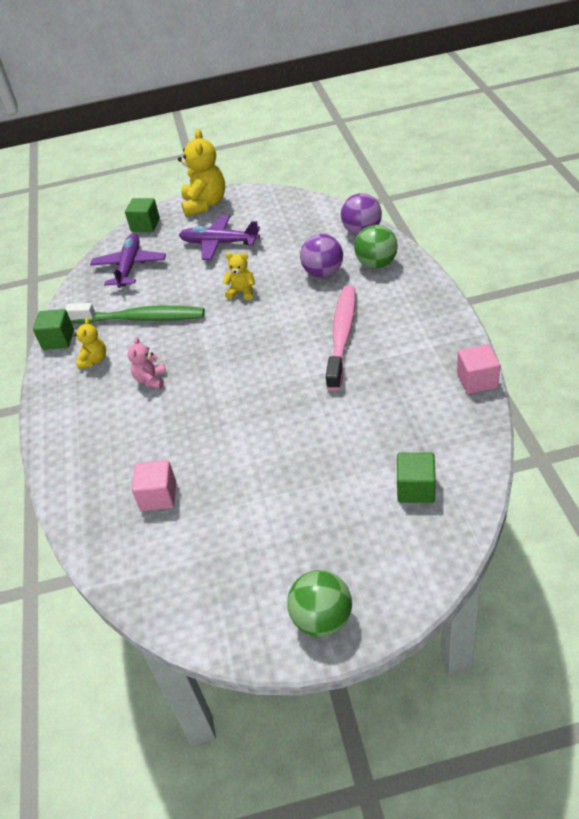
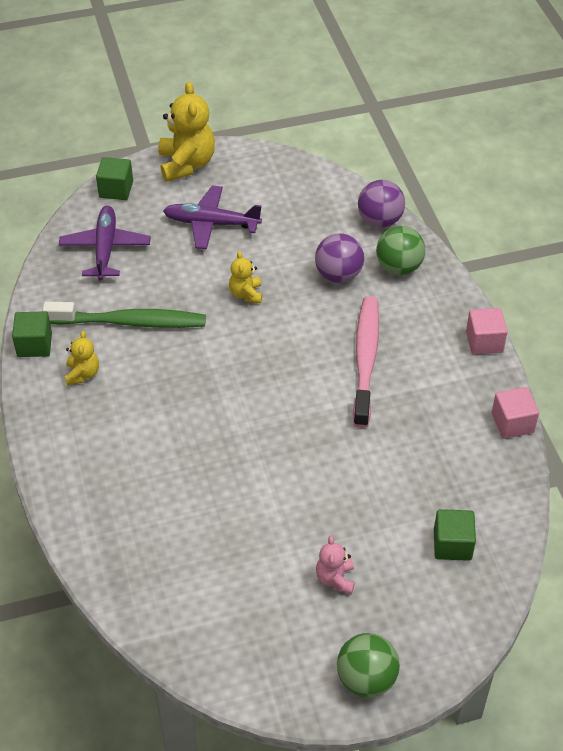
camera: 10 degrees left, 5 degrees up
pink teddy bear [128,337,166,389] -> pink teddy bear moved to [316,535,355,594]
pink cube [132,460,176,511] -> pink cube moved to [466,308,508,355]
yellow teddy bear [223,253,255,300] -> yellow teddy bear turned 105 degrees counterclockwise [229,251,262,303]

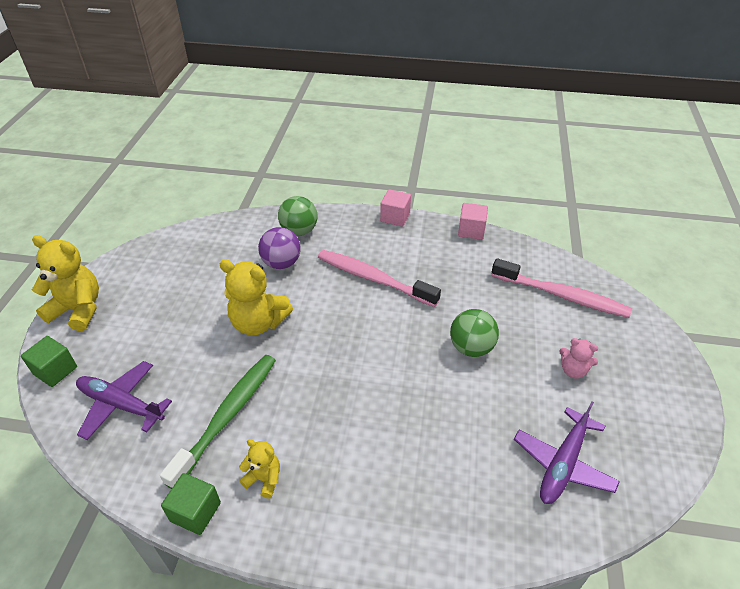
camera: 65 degrees left, 5 degrees down
purple plane [163,186,262,249] -> purple plane moved to [514,401,620,504]
yellow teddy bear [229,251,262,303] -> yellow teddy bear [220,259,293,336], size x1.88
green ball [337,633,400,697] -> green ball moved to [450,309,499,357]
purple ball [358,180,405,227] -> none
green cube [434,509,476,561] -> pink toothbrush [491,258,632,318]

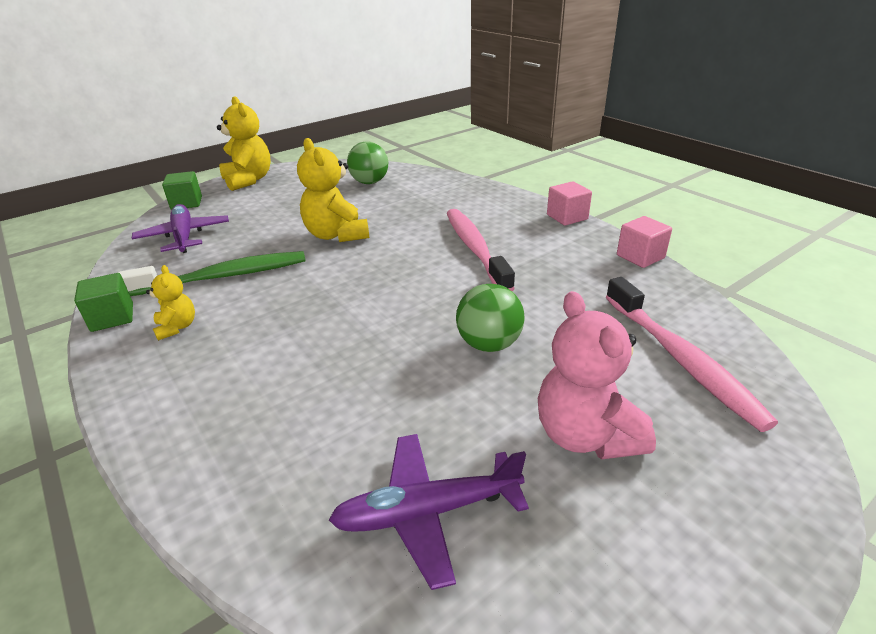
camera: 45 degrees right, 10 degrees down
purple ball [258,227,301,269] -> none
green ball [278,196,318,236] -> green ball moved to [347,141,388,184]
pink teddy bear [559,338,598,379] -> pink teddy bear [538,291,656,460], size x1.88

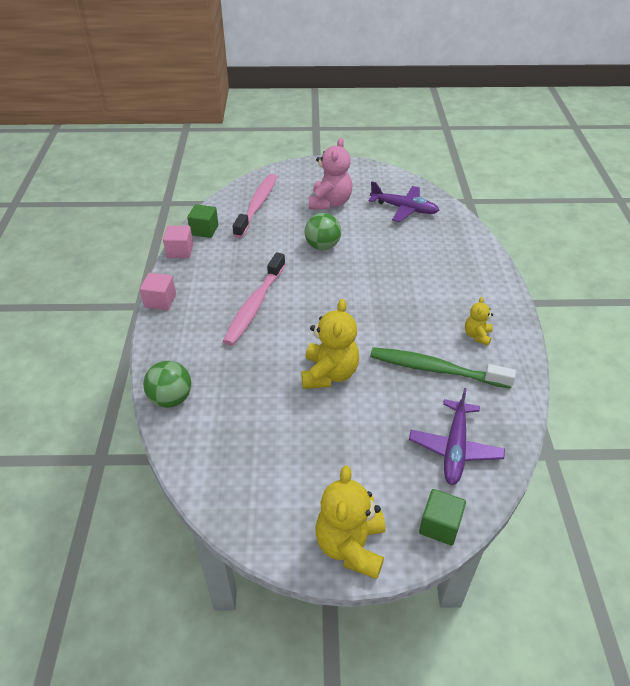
camera: 145 degrees left, 10 degrees up
green cube [74,273,133,332] -> green cube moved to [187,204,218,238]
green ball [347,141,388,184] -> green ball moved to [143,361,192,408]

